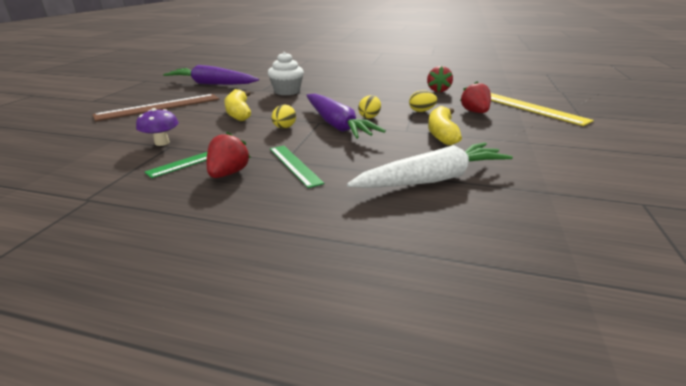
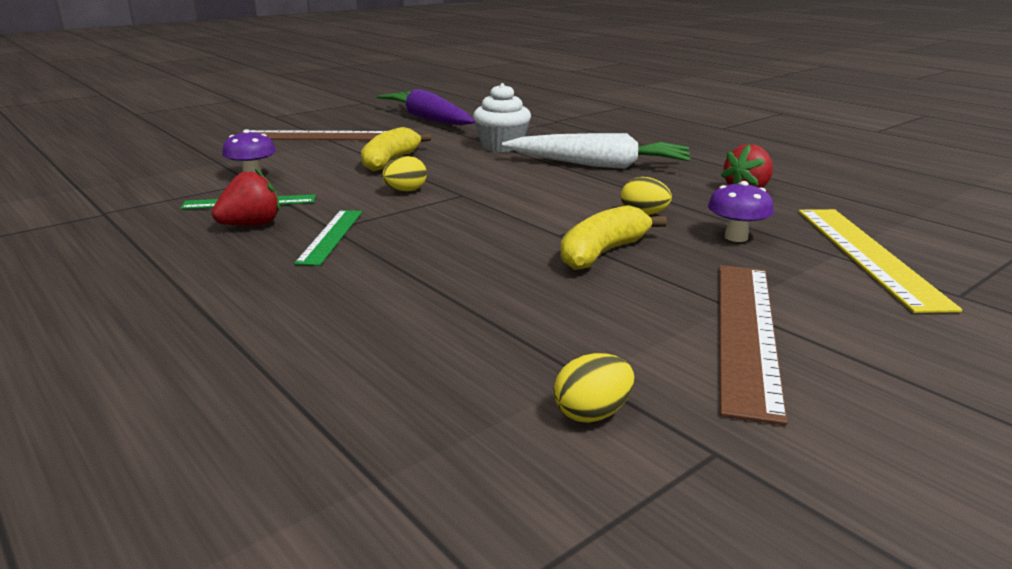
camera: 35 degrees right, 5 degrees down
purple carrot [306,93,386,139] -> none
white carrot [347,143,513,188] -> white carrot moved to [502,133,691,169]
yellow egg [358,95,381,119] -> yellow egg moved to [554,353,635,423]
red strawberry [460,81,491,113] -> purple mushroom [708,181,774,242]
none -> brown ruler [719,265,787,425]

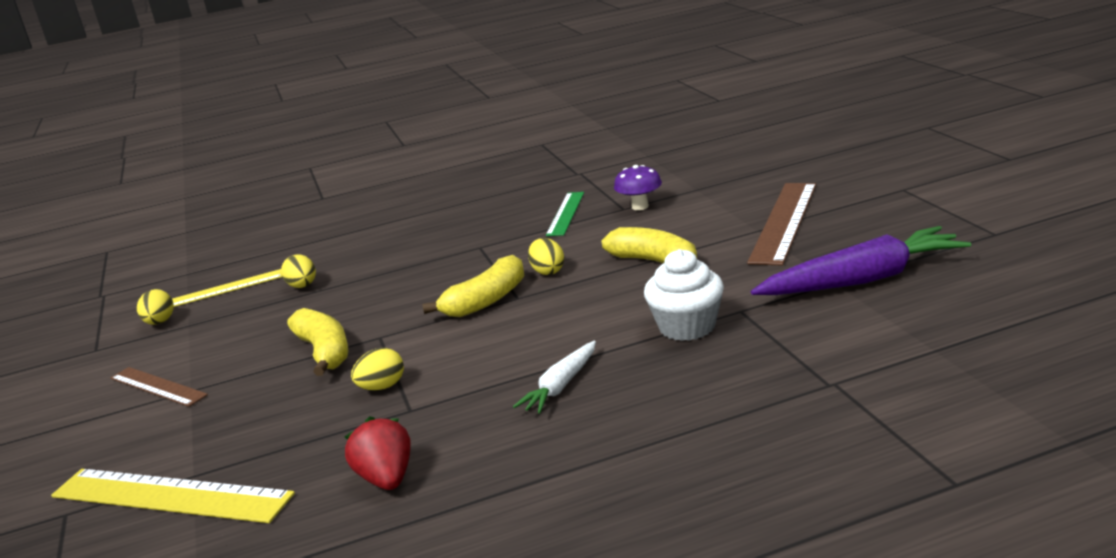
camera: 115 degrees right, 0 degrees up
red strawberry [212,169,280,226] -> none
green ruler [294,210,362,266] -> none
white carrot [502,133,691,169] -> white carrot [513,341,596,414], size x0.54
purple mushroom [708,181,774,242] -> none
brown ruler [719,265,787,425] -> brown ruler [110,367,208,407], size x0.60
none -> yellow ruler [172,269,282,307]
none -> yellow egg [281,254,316,288]
none -> yellow banana [422,255,525,317]

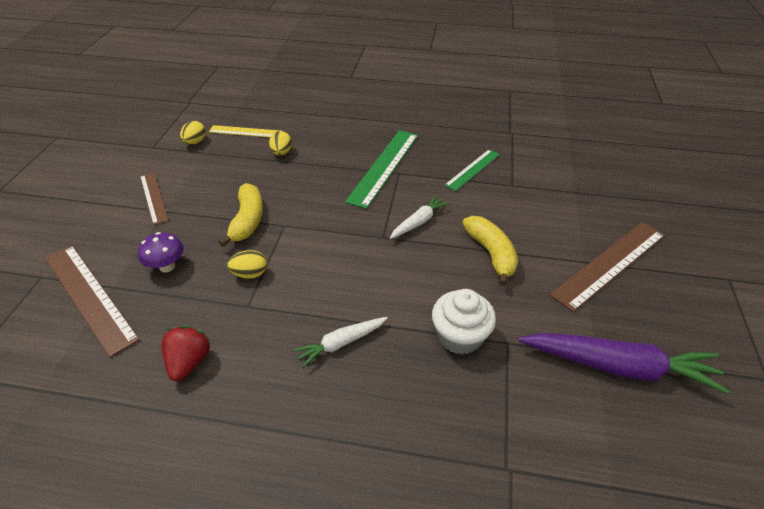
camera: 25 degrees right, 20 degrees up
yellow ruler [51,469,295,523] -> brown ruler [45,245,140,357]
yellow banana [422,255,525,317] -> none
yellow egg [528,238,564,275] -> white carrot [390,195,450,239]
purple mushroom [614,165,662,210] -> purple mushroom moved to [138,232,184,273]
none -> green ruler [345,130,418,209]

